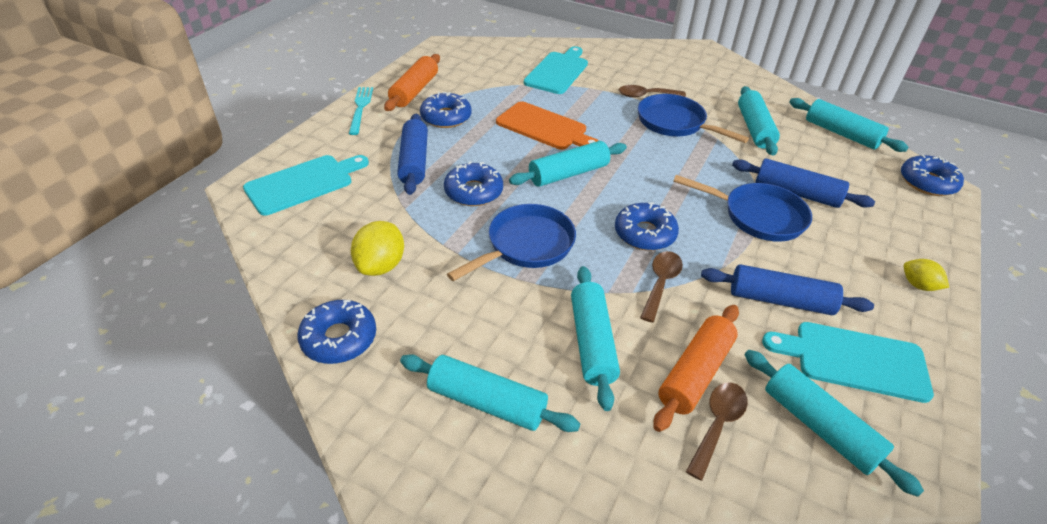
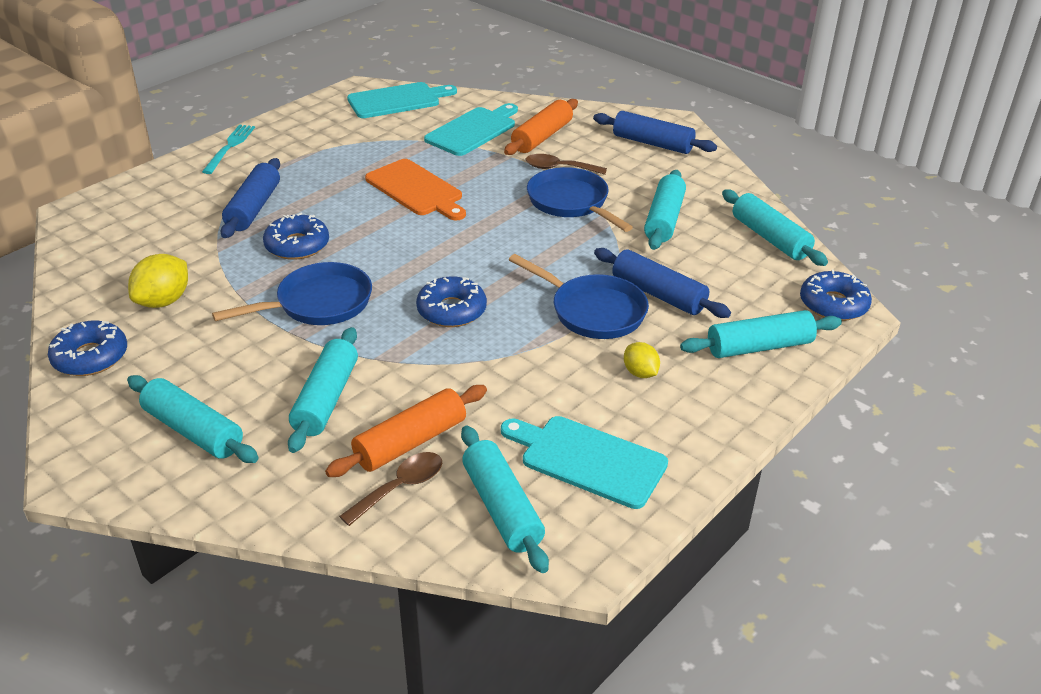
camera: 15 degrees right, 5 degrees down
turquoise cutting board [243,155,369,215] -> turquoise cutting board moved to [347,82,457,118]
orange rolling pin [384,54,440,111] -> orange rolling pin moved to [504,99,578,155]
blue donut [420,92,472,128] -> none
turquoise rolling pin [509,141,627,187] -> turquoise rolling pin moved to [680,310,842,358]
brown spoon [640,251,683,323] -> none
blue rolling pin [701,264,874,315] -> blue rolling pin moved to [593,111,717,154]
yellow lemon [903,259,949,291] -> yellow lemon moved to [624,342,660,378]

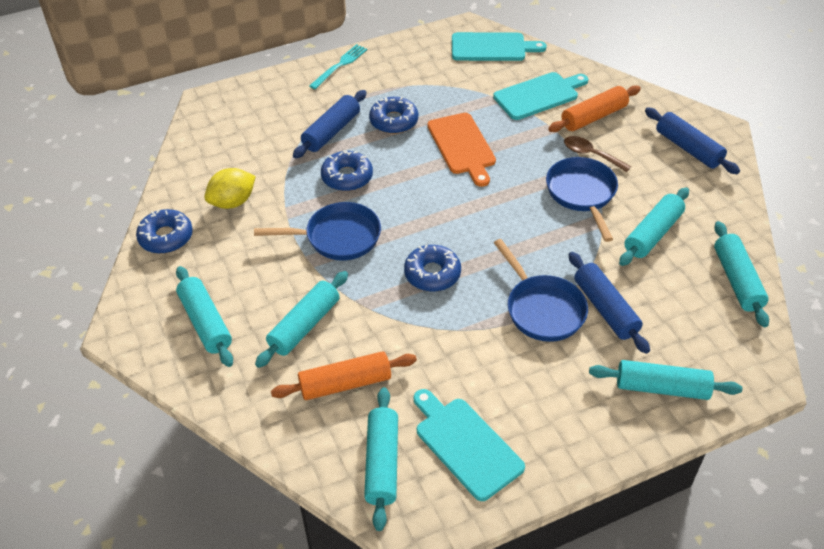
camera: 25 degrees right, 10 degrees up
brown spoon [339,452,443,526] -> none
yellow lemon [624,342,660,378] -> none
blue donut [800,270,872,321] -> blue donut moved to [369,97,418,134]

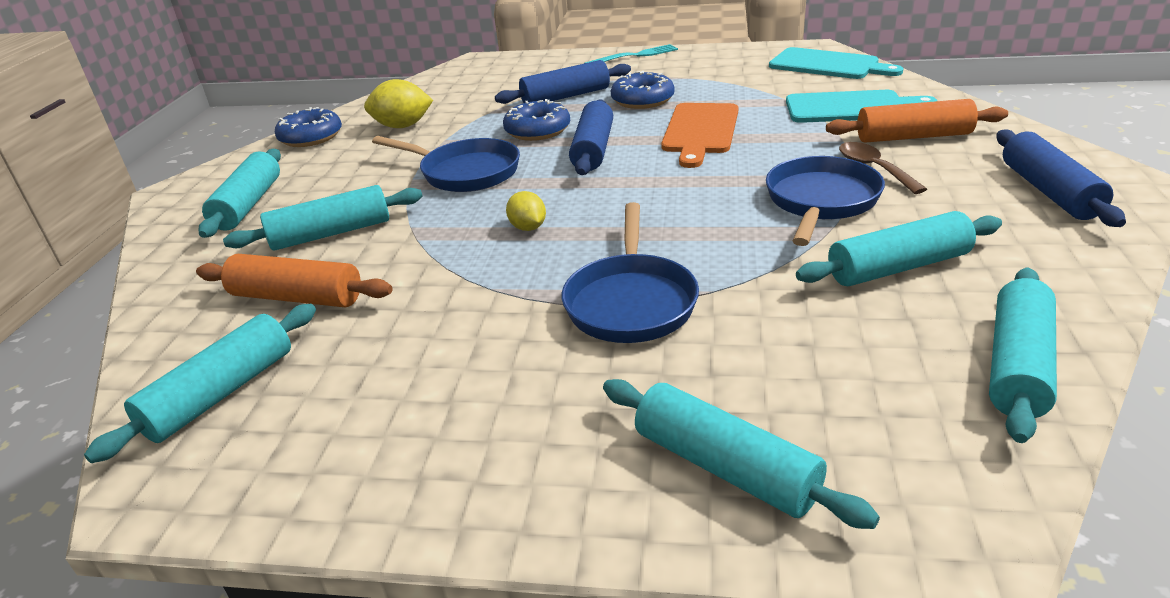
camera: 35 degrees right, 15 degrees down
blue donut [404,245,461,292] -> yellow lemon [506,191,546,231]
turquoise cutting board [414,389,525,501] -> none
blue rolling pin [569,252,650,354] -> blue rolling pin moved to [569,99,613,175]

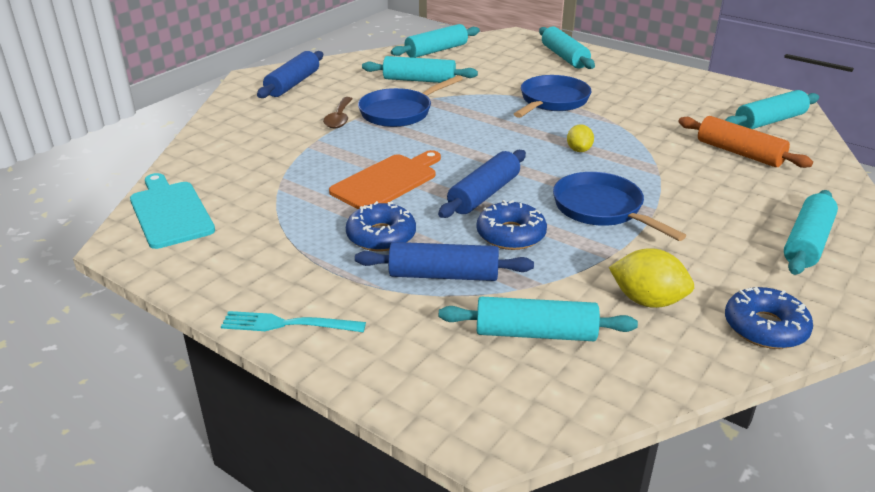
camera: 155 degrees left, 0 degrees up
turquoise rolling pin [223,185,423,251] -> turquoise rolling pin moved to [439,297,638,341]
turquoise cutting board [786,90,937,123] -> none
orange rolling pin [826,99,1008,143] -> none

